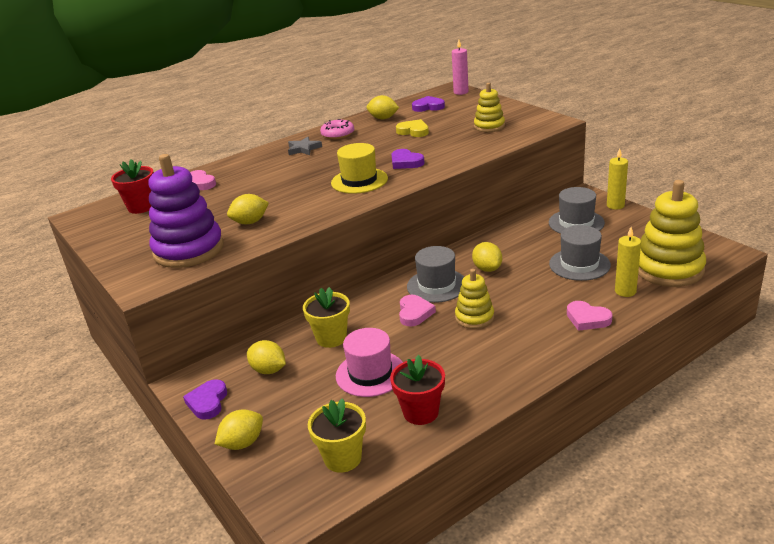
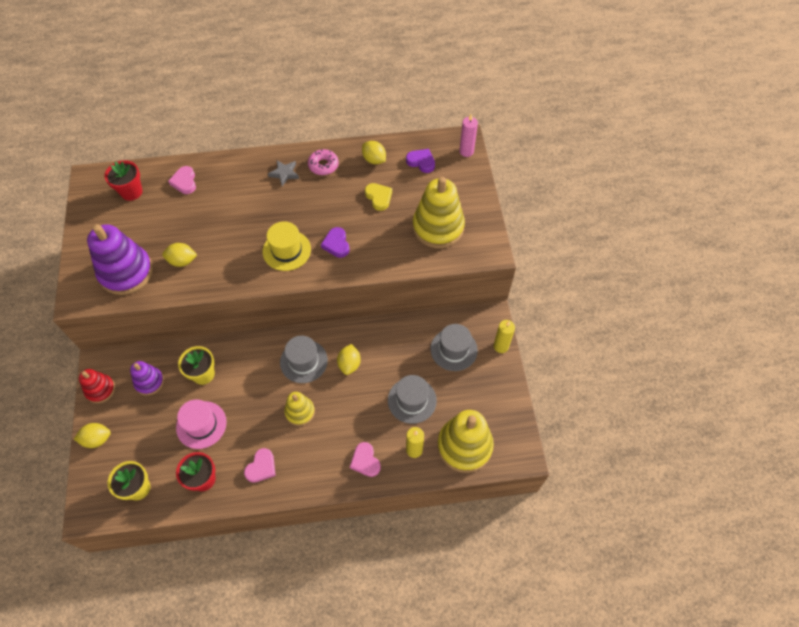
camera: 25 degrees right, 30 degrees up
purple heart [183,379,227,420] -> red stacking toy [79,369,115,403]
yellow lemon [247,340,286,374] -> purple stacking toy [130,361,164,395]
pink heart [399,295,436,326] -> pink heart moved to [244,448,276,483]
yellow stacking toy [474,83,505,132] -> yellow stacking toy [413,177,465,248], size x1.81

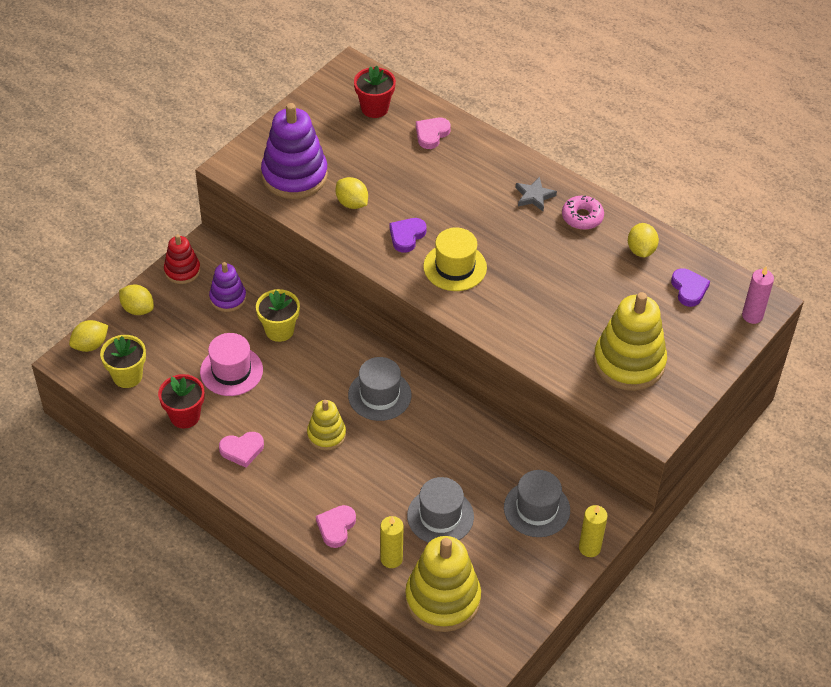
camera: 45 degrees right, 10 degrees down
purple heart [321,227,349,258] -> purple heart moved to [390,218,427,253]
yellow lemon [337,344,361,375] -> yellow lemon moved to [69,320,108,352]
yellow heart [365,183,392,211] -> none

